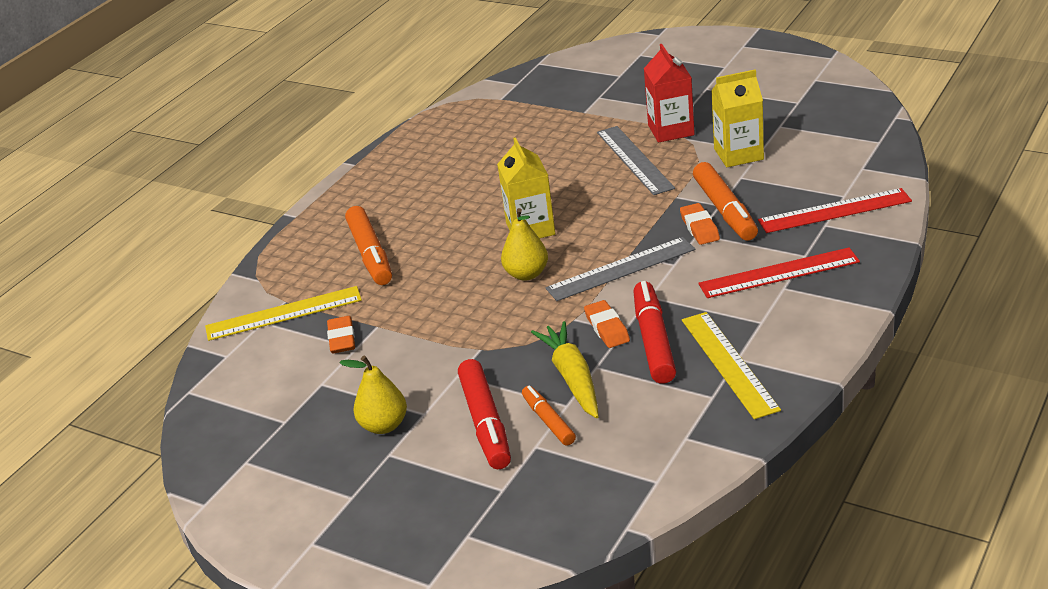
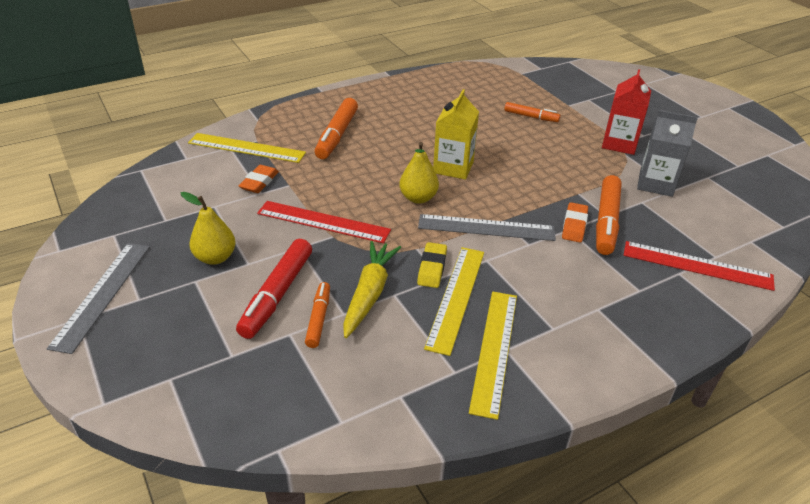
camera: 25 degrees right, 5 degrees up
orange eraser [584,300,630,348] -> yellow eraser [417,242,447,288]
grey ruler [597,126,675,195] -> grey ruler moved to [47,243,150,354]
red marker [633,281,676,384] -> yellow ruler [424,247,484,356]
red ruler [698,248,860,298] -> red ruler moved to [257,201,391,243]
yellow carton [711,69,764,167] -> grey carton [637,110,698,197]
none -> orange marker [504,102,560,122]

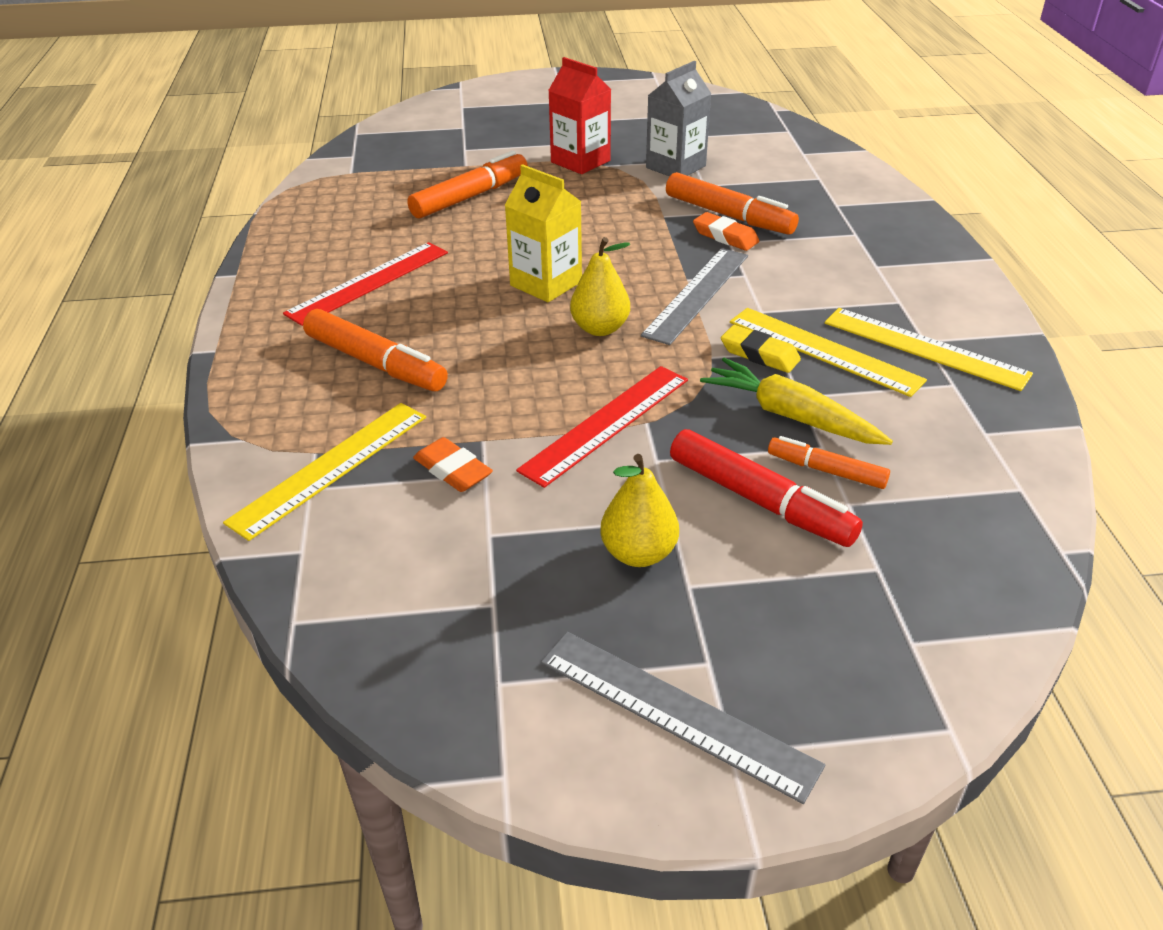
camera: 65 degrees left, 0 degrees up
orange marker [504,102,560,122] -> orange marker [407,151,528,219], size x1.67
red ruler [624,241,775,291] -> red ruler moved to [283,242,448,326]

